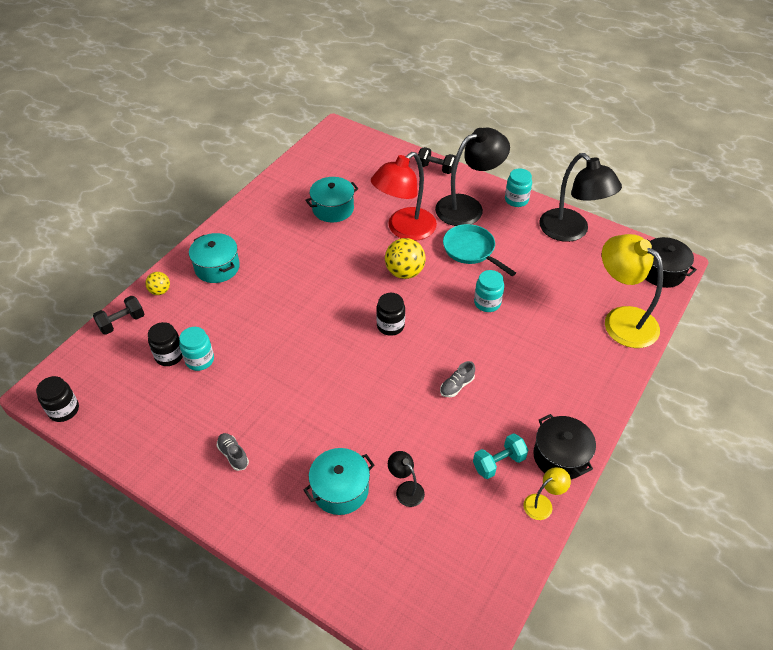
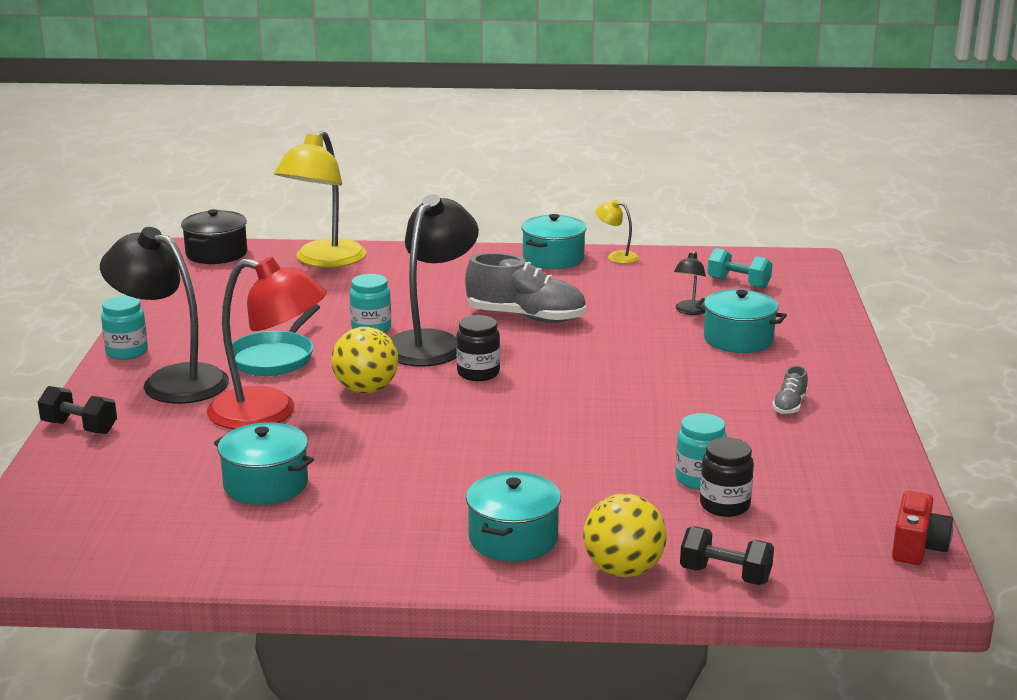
camera: 120 degrees left, 25 degrees down
black jar [36,376,79,422] -> red camera [892,491,953,565]
yellow ball [145,272,170,295] -> yellow ball [583,493,667,577], size x1.76
black dumbbell [418,147,456,174] -> black dumbbell turned 60 degrees counterclockwise [38,386,117,434]
grey shoe [440,361,475,397] -> grey shoe [465,253,586,323], size x2.13
turquoise dumbbell [473,433,528,479] -> turquoise dumbbell moved to [707,248,773,289]
black pot [533,414,596,479] -> turquoise pot [521,214,587,269]
black lamp [539,153,622,242] -> black lamp moved to [391,194,479,367]

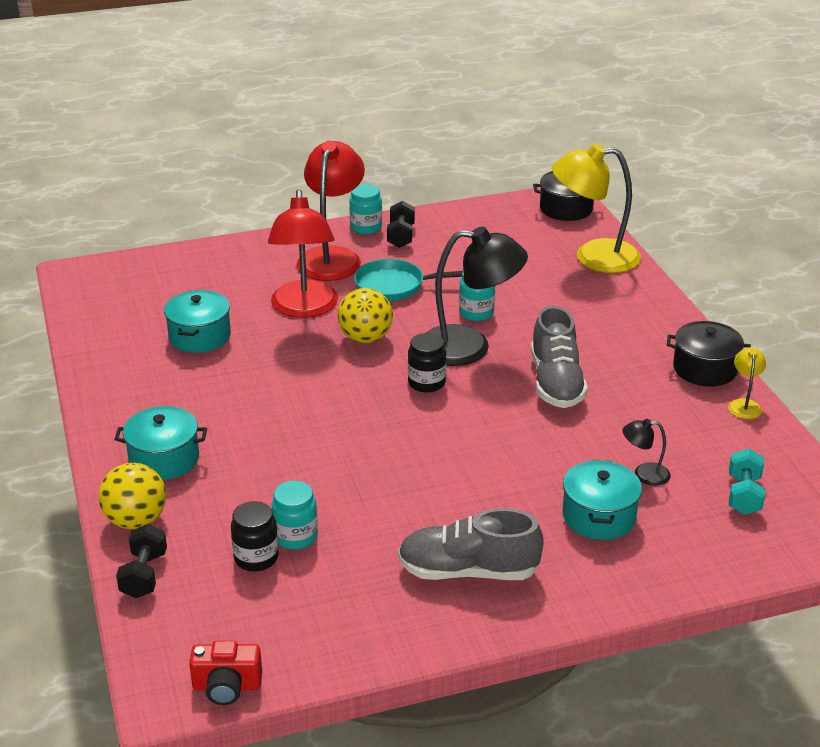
camera: 70 degrees right, 10 degrees up
black dumbbell [38,386,117,434] -> black dumbbell moved to [387,201,415,248]
black lamp [100,227,229,404] -> red lamp [296,141,365,281]
turquoise pot [521,214,587,269] -> black pot [667,321,751,387]
grey shoe [772,366,808,414] -> grey shoe [398,508,544,580], size x2.13

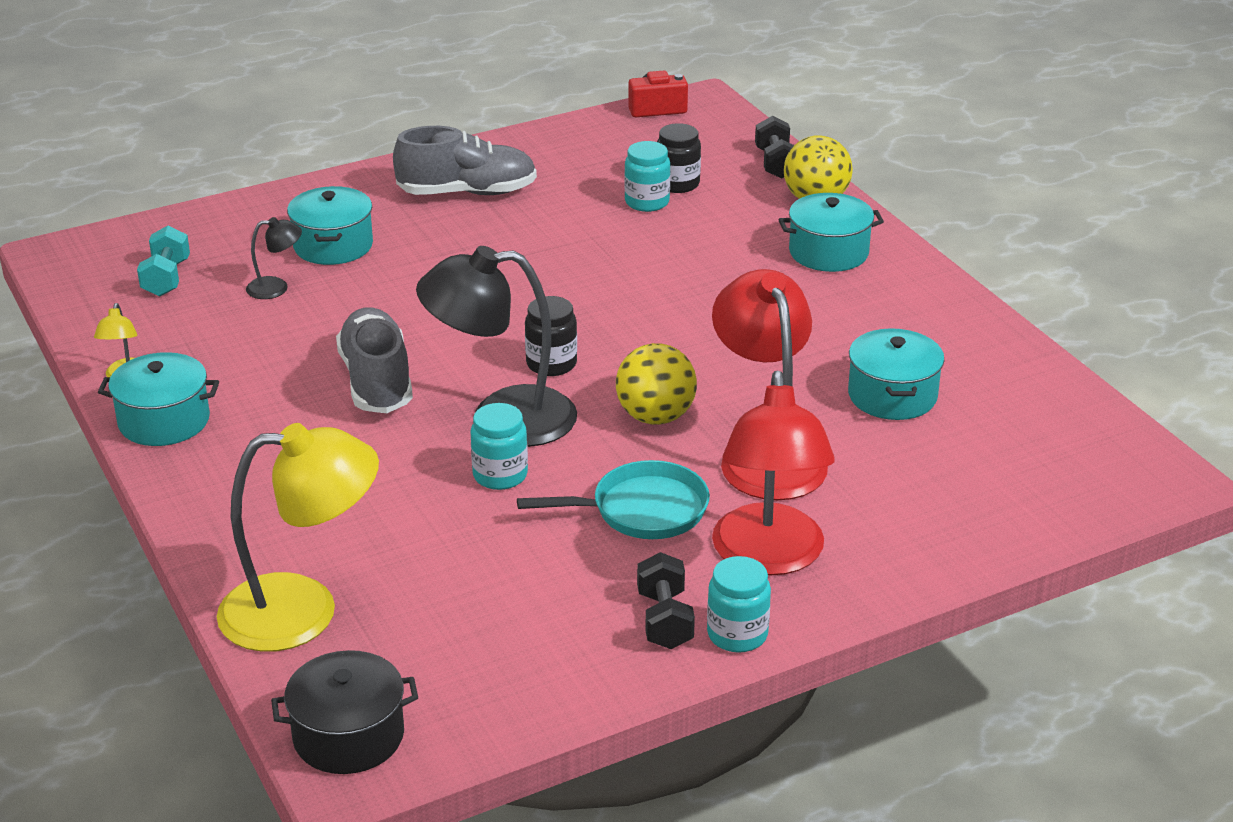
camera: 170 degrees right, 0 degrees up
black pot [667,321,751,387] -> turquoise pot [98,352,219,446]

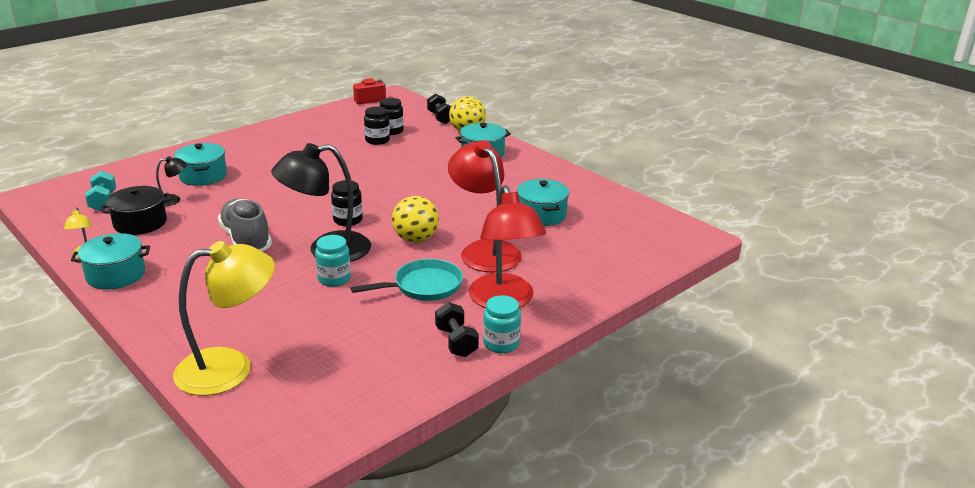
camera: 15 degrees left, 5 degrees down
black pot [271,650,418,774] -> black pot moved to [100,186,171,235]
grey shoe [393,126,537,195] -> none
turquoise jar [624,141,670,212] -> black jar [364,106,390,145]

